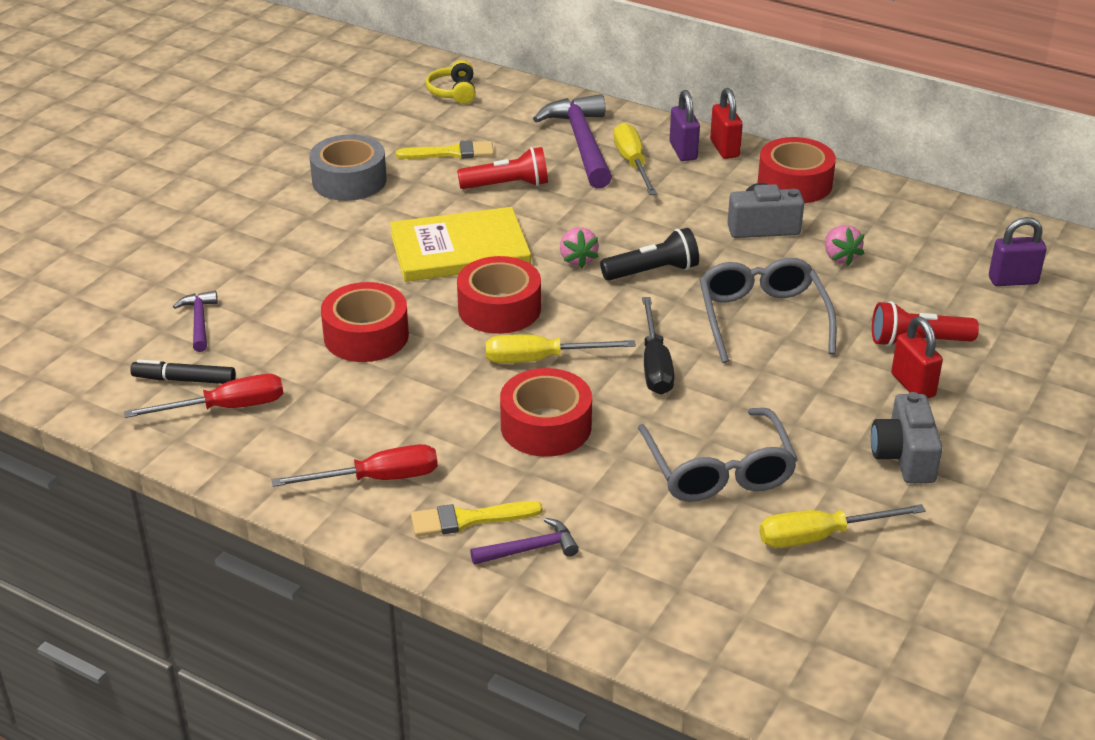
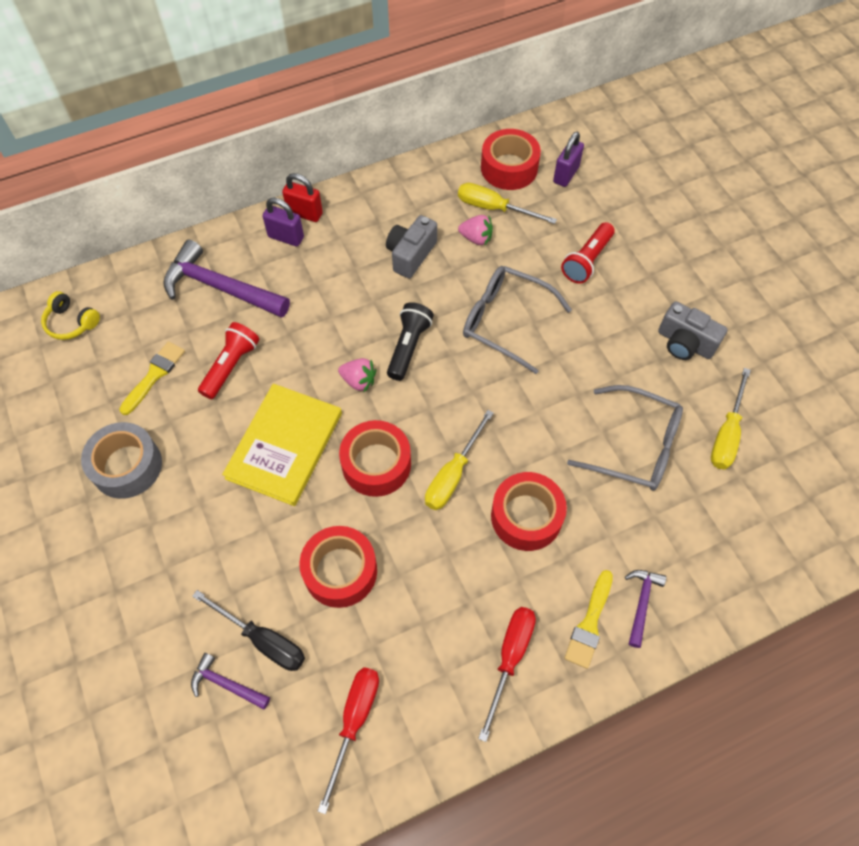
camera: 55 degrees left, 25 degrees up
black marker [130,359,236,384] -> none
yellow screwdriver [613,123,657,195] -> yellow screwdriver moved to [458,183,557,224]
black screwdriver [642,297,675,395] -> black screwdriver moved to [192,590,305,671]
red tape [758,137,836,203] -> red tape moved to [481,129,541,190]
red padlock [891,317,943,398] -> none

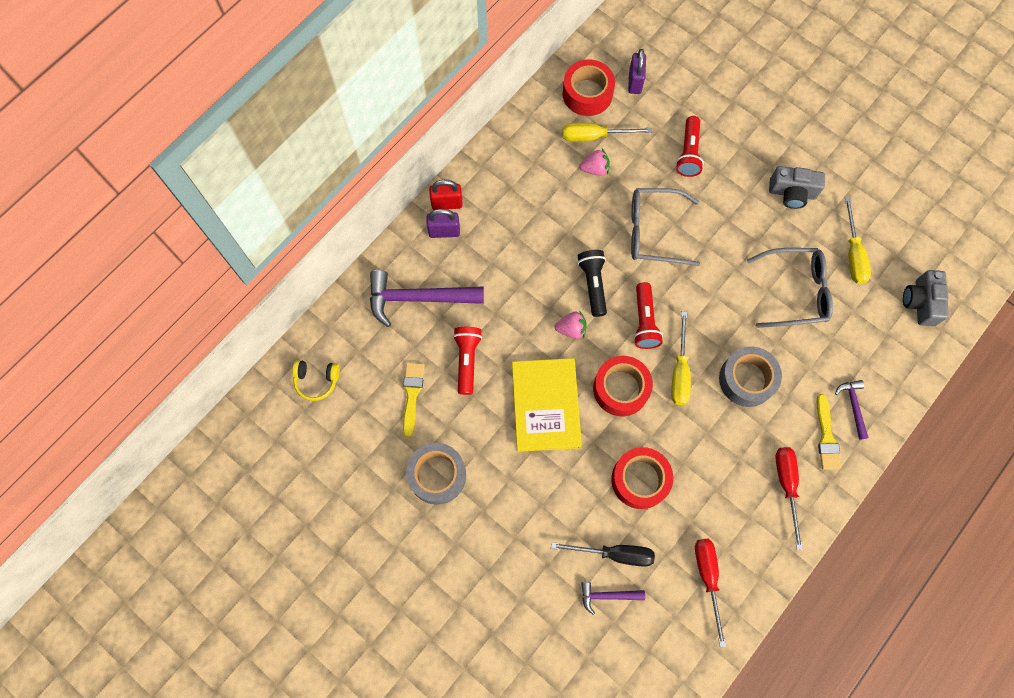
camera: 25 degrees left, 10 degrees up
grey camera [386,215,437,278] -> grey camera moved to [903,270,949,326]
red tape [491,472,567,551] -> grey tape [719,346,782,407]
none -> red flashlight [633,282,663,349]

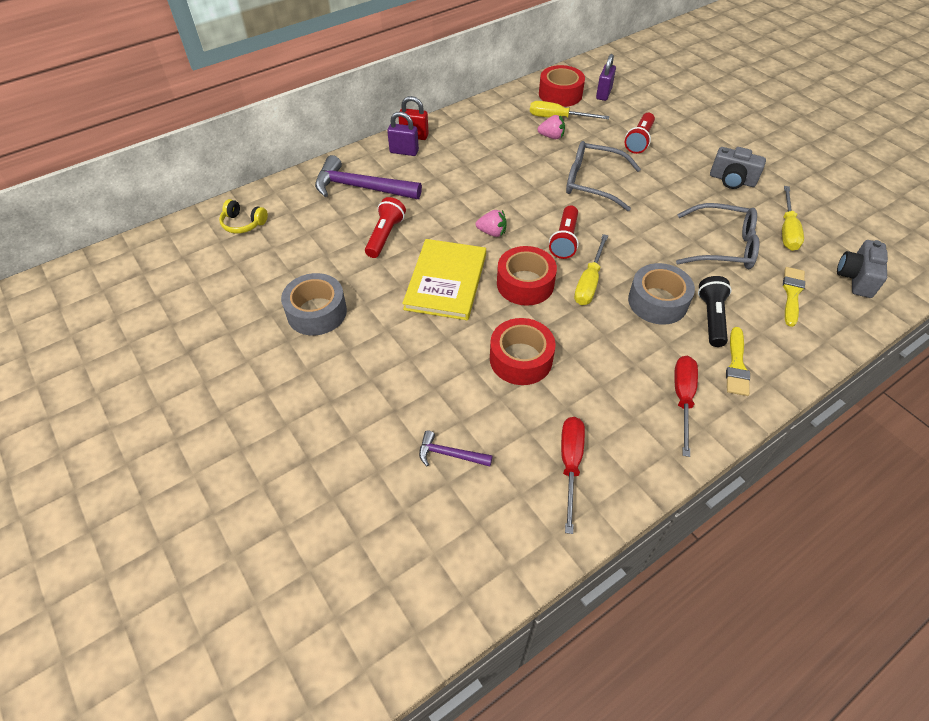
camera: 15 degrees right, 20 degrees down
yellow brush [403,362,424,437] -> yellow brush moved to [783,267,805,327]
black screwdriver [551,542,655,567] -> none
black flashlight [577,250,607,317] -> black flashlight moved to [698,276,732,347]
purple hammer [835,380,869,440] -> none

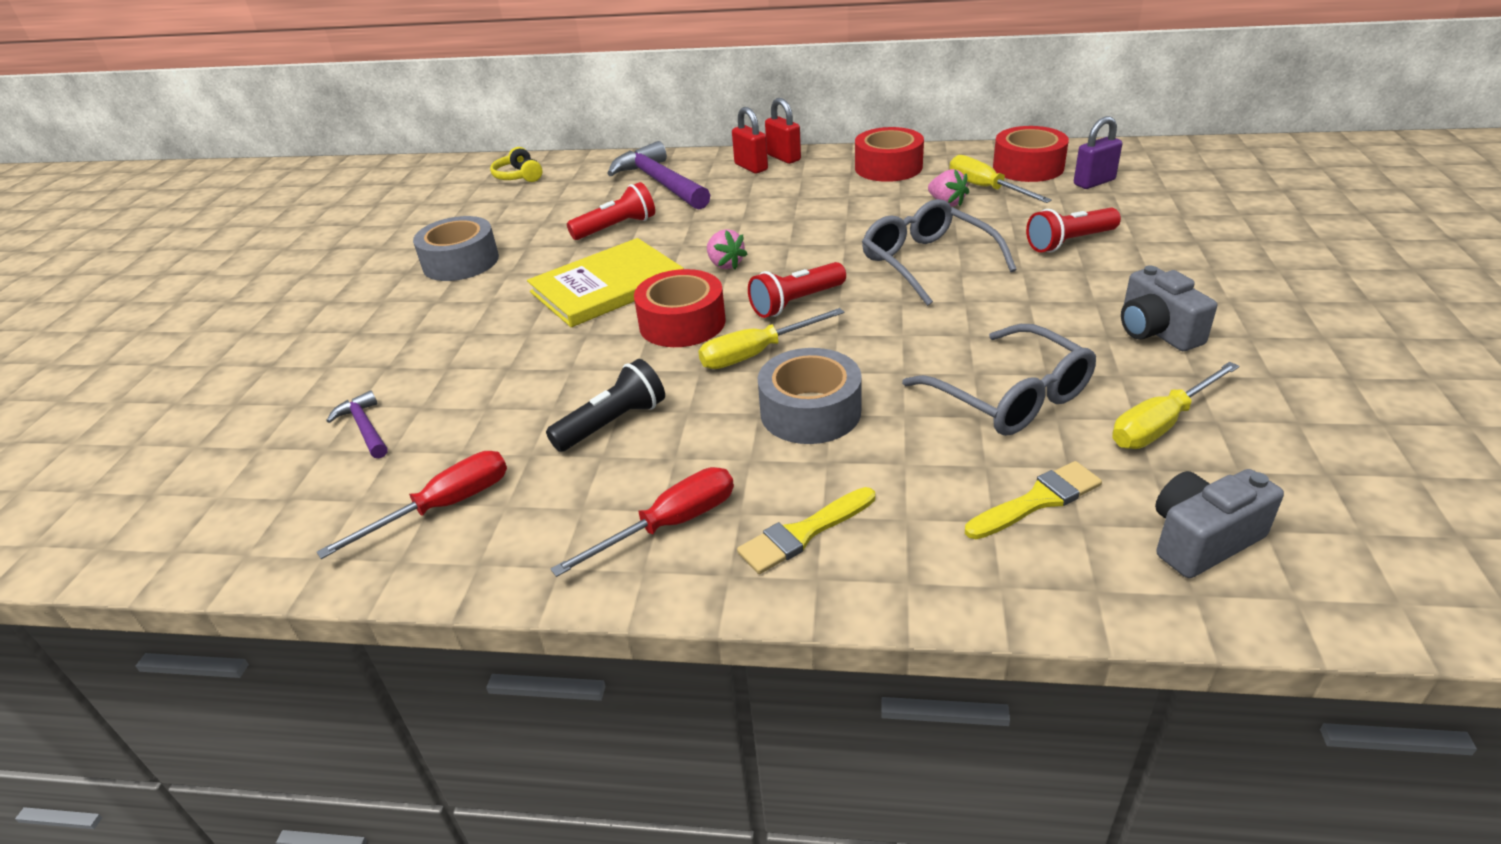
camera: 45 degrees right, 15 degrees down
purple padlock [387,112,419,156] -> red padlock [732,107,768,174]
red tape [490,318,556,385] -> red tape moved to [855,127,924,182]
black flashlight [698,276,732,347] -> black flashlight moved to [546,359,665,452]

